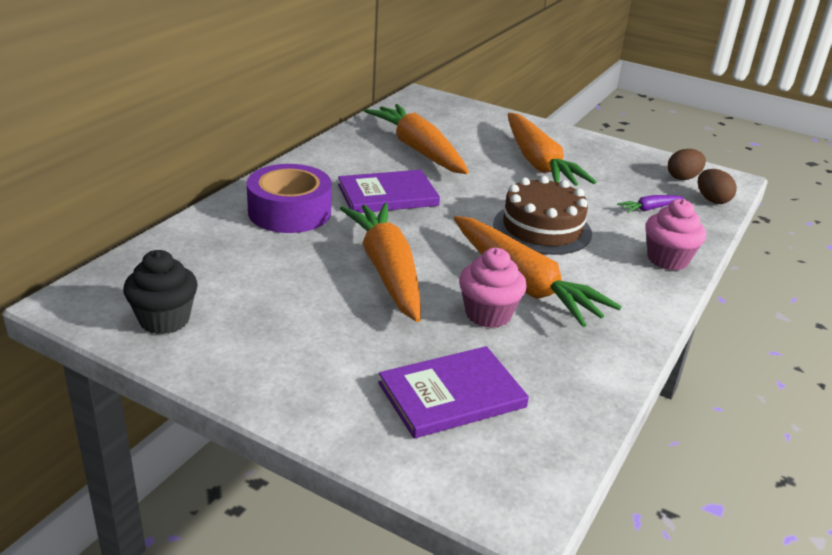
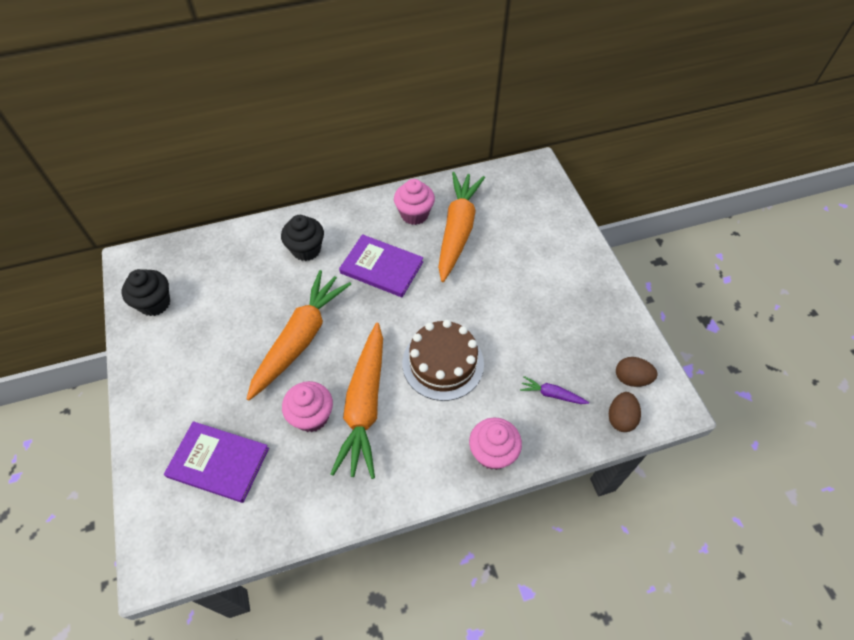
camera: 45 degrees right, 25 degrees up
purple tape [247,164,332,233] -> black cupcake [281,215,324,261]
orange carrot [508,113,596,186] -> none
none -> pink cupcake [394,179,435,225]

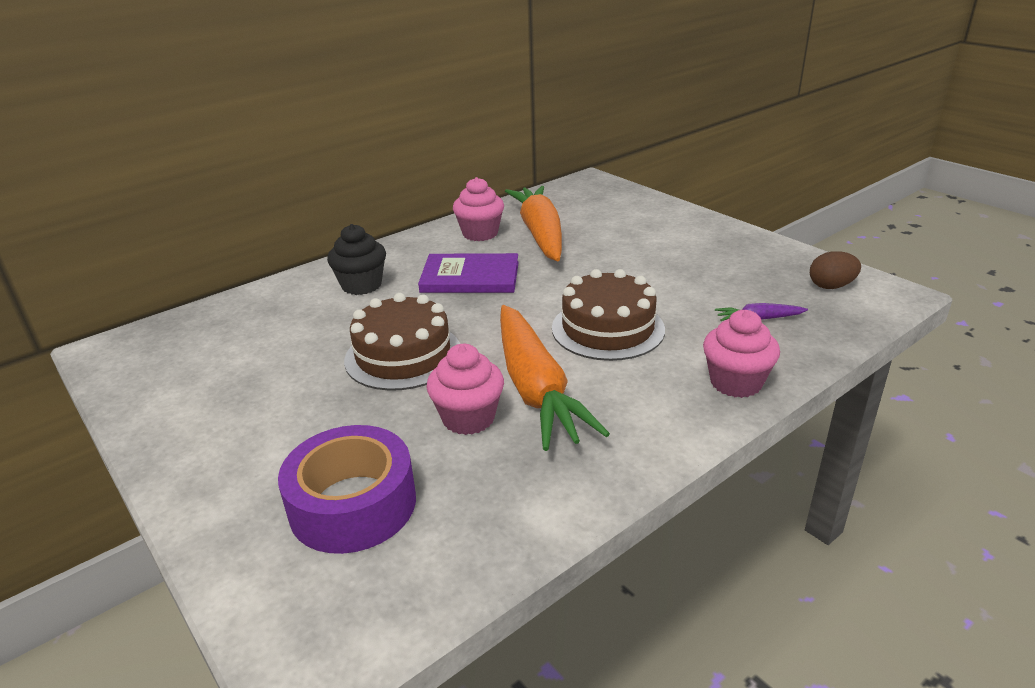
camera: 20 degrees left, 25 degrees down
black cupcake [122,269,170,316] -> none
purple book [164,421,269,503] -> purple tape [278,425,416,554]
orange carrot [246,270,351,401] -> brown cake [344,293,460,391]
brown egg [609,392,641,432] -> none

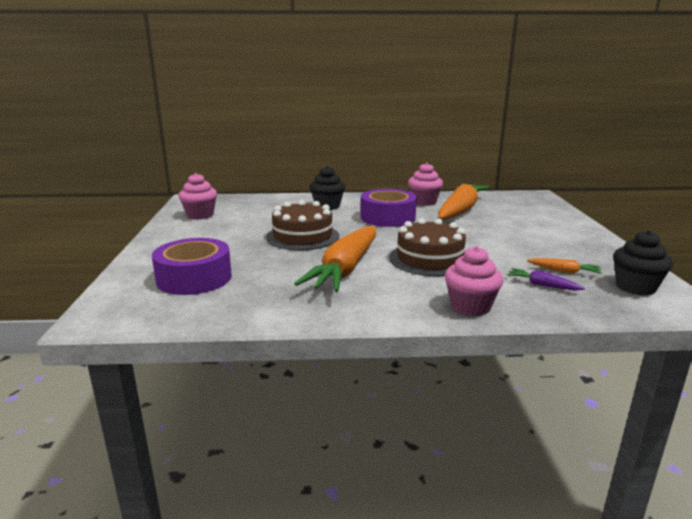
camera: 35 degrees right, 10 degrees down
purple book [418,253,519,293] -> purple tape [361,189,417,227]
pink cupcake [427,344,504,435] -> pink cupcake moved to [179,173,217,220]
brown egg [810,251,861,289] -> black cupcake [613,230,673,295]
none -> orange carrot [527,258,602,274]

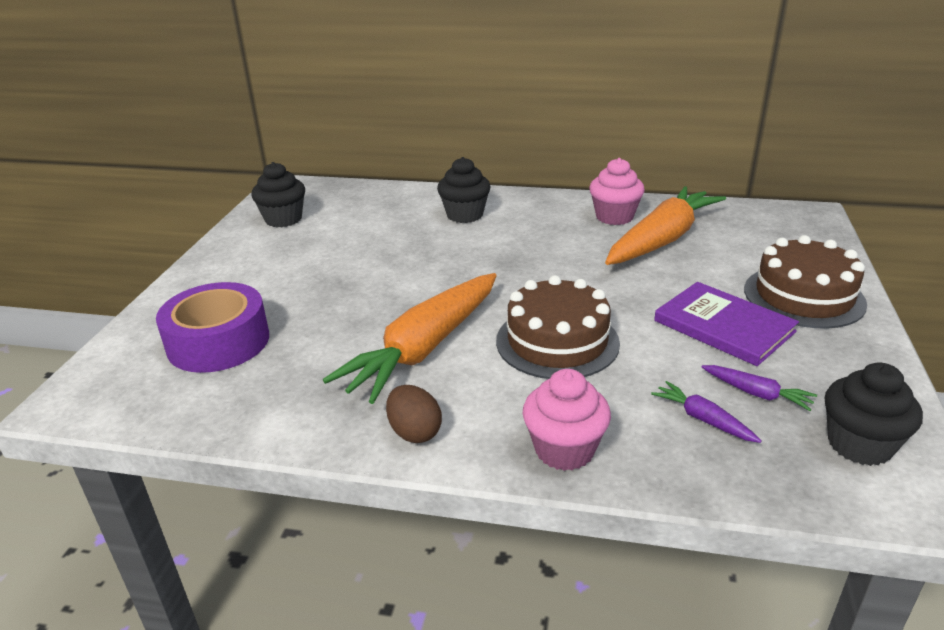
camera: 15 degrees right, 10 degrees up
pink cupcake [179,173,217,220] -> black cupcake [251,162,305,227]
brown cake [266,200,339,250] -> brown cake moved to [744,235,867,329]
purple tape [361,189,417,227] -> none
orange carrot [527,258,602,274] -> purple carrot [702,365,817,411]
none -> brown egg [386,385,442,443]
none -> purple book [654,282,799,366]

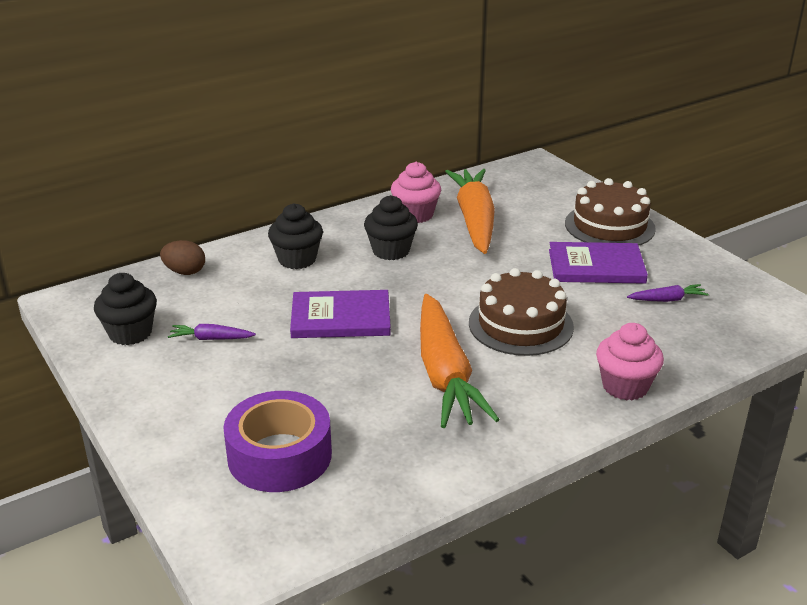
camera: 45 degrees left, 0 degrees up
brown egg [386,385,442,443] -> brown egg moved to [160,240,205,275]
purple carrot [651,381,761,443] -> purple carrot moved to [168,324,256,340]
black cupcake [825,363,923,466] -> black cupcake moved to [364,195,418,260]
none -> purple book [290,290,391,338]

